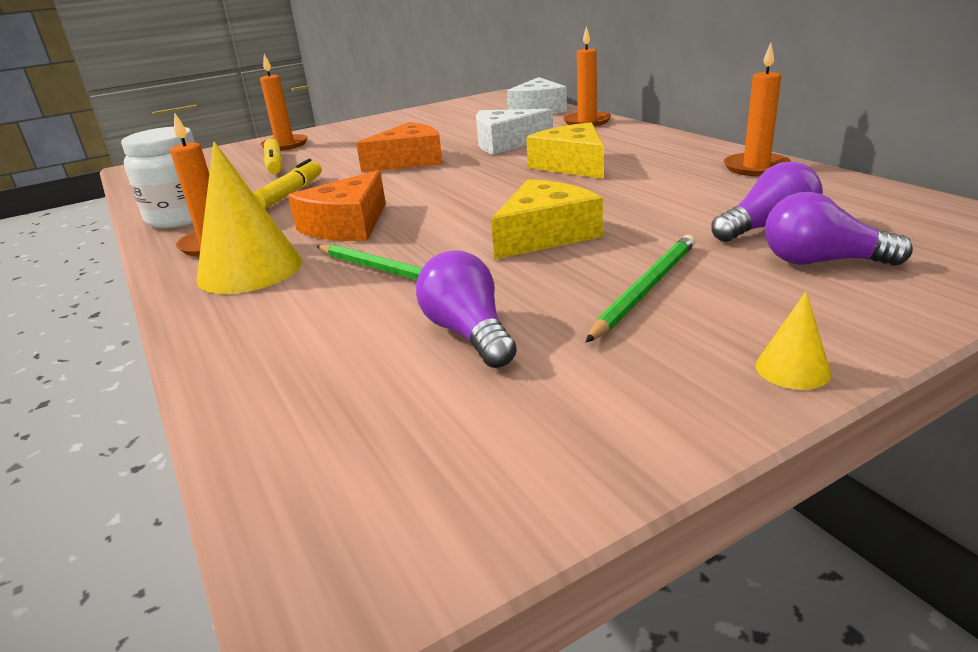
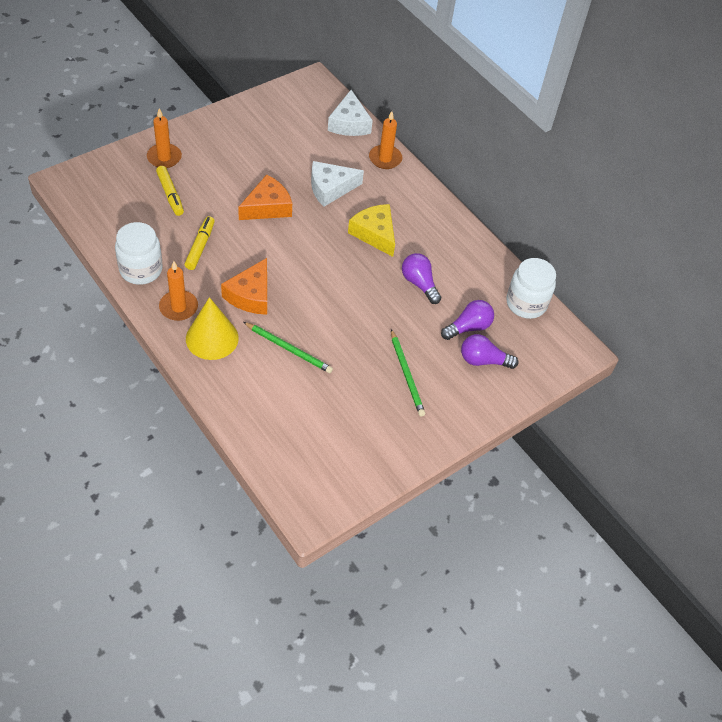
camera: 15 degrees left, 25 degrees up
purple light bulb [416,251,517,368] -> purple light bulb moved to [402,253,441,304]
yellow cheese [491,179,603,259] -> none
green pencil [586,235,695,342] -> green pencil turned 135 degrees clockwise [391,329,425,416]
orange candle [724,43,791,176] -> none
yellow cone [755,292,831,390] -> none
none -> white jar [506,258,556,319]

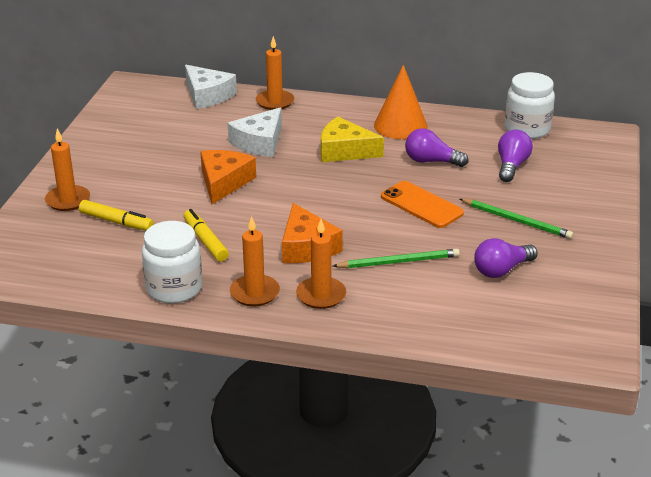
camera: 35 degrees left, 20 degrees down
yellow cone [186,297,239,360] -> orange candle [296,219,346,309]
purple light bulb [461,334,518,369] -> purple light bulb moved to [474,238,538,278]
none -> orange cone [374,65,428,139]
none -> orange phone [381,181,464,228]

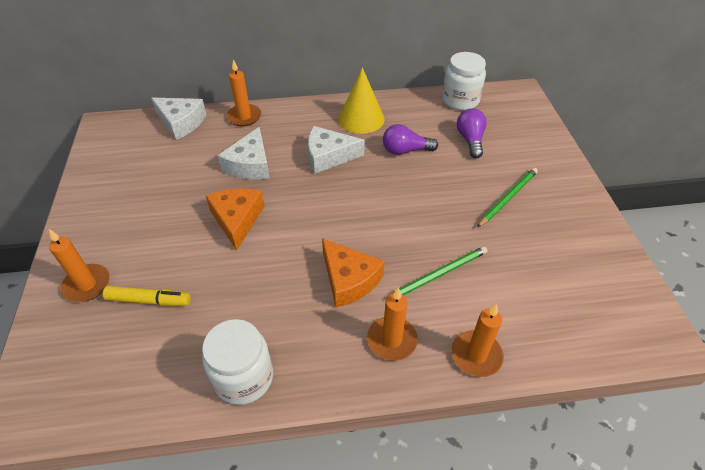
camera: 20 degrees left, 15 degrees up
yellow marker [183,209,229,262] -> none
orange candle [230,216,280,306] -> orange candle moved to [452,304,504,377]
yellow cheese [321,117,384,162] -> white cheese [308,126,365,174]
orange cone [374,65,428,139] -> yellow cone [339,67,384,134]
orange phone [381,181,464,228] -> none
green pencil [460,199,573,239] -> green pencil turned 60 degrees counterclockwise [477,168,538,227]
purple light bulb [474,238,538,278] -> none

